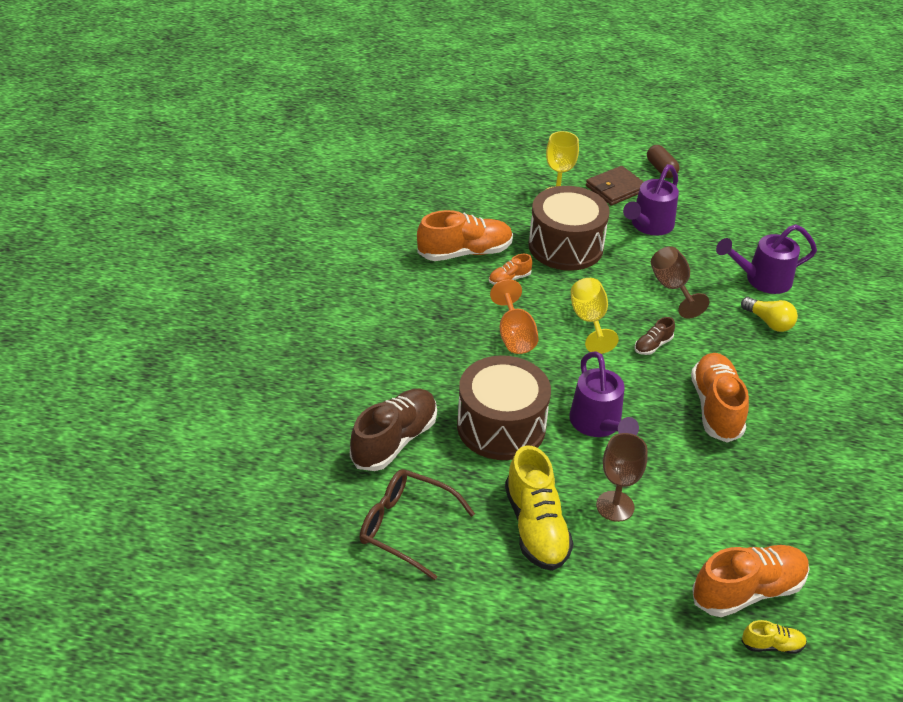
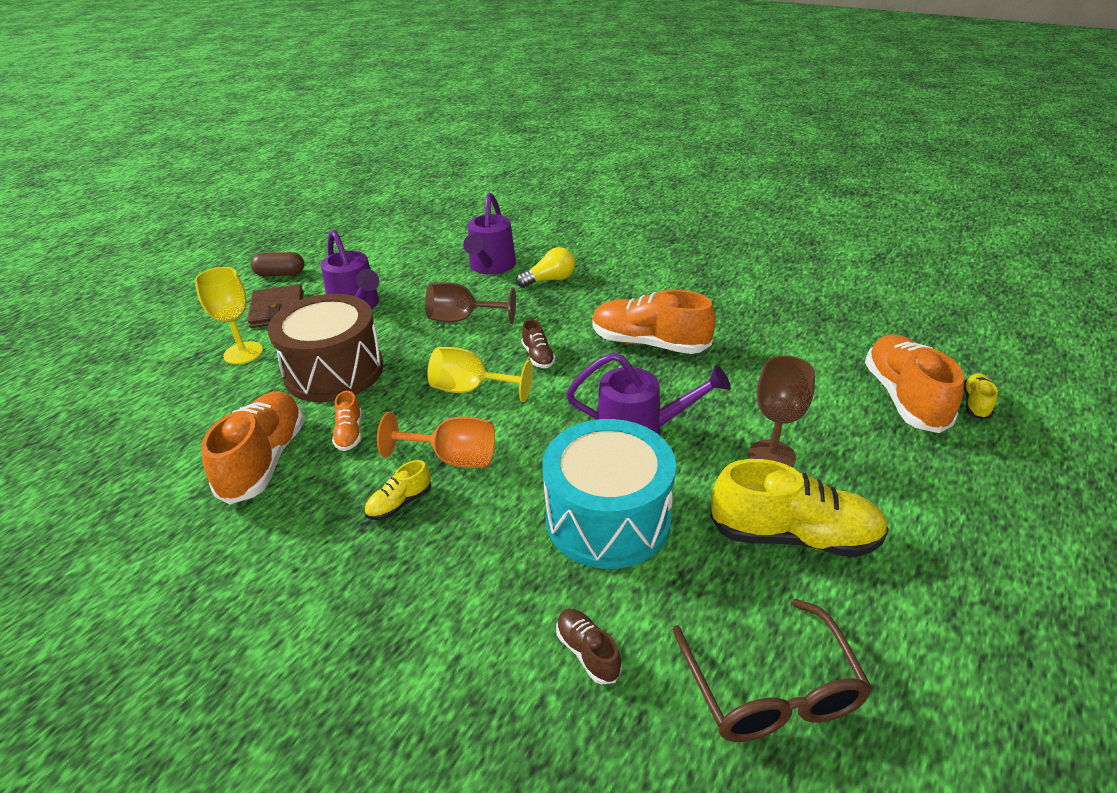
camera: 65 degrees left, 5 degrees down
brown shoe [350,389,437,471] -> brown shoe [556,609,622,685], size x0.48
brown glasses [359,469,475,580] -> brown glasses turned 60 degrees counterclockwise [672,599,872,742]
brown drum [457,355,551,460] -> turquoise drum [542,419,676,569]
none -> yellow shoe [364,460,431,520]

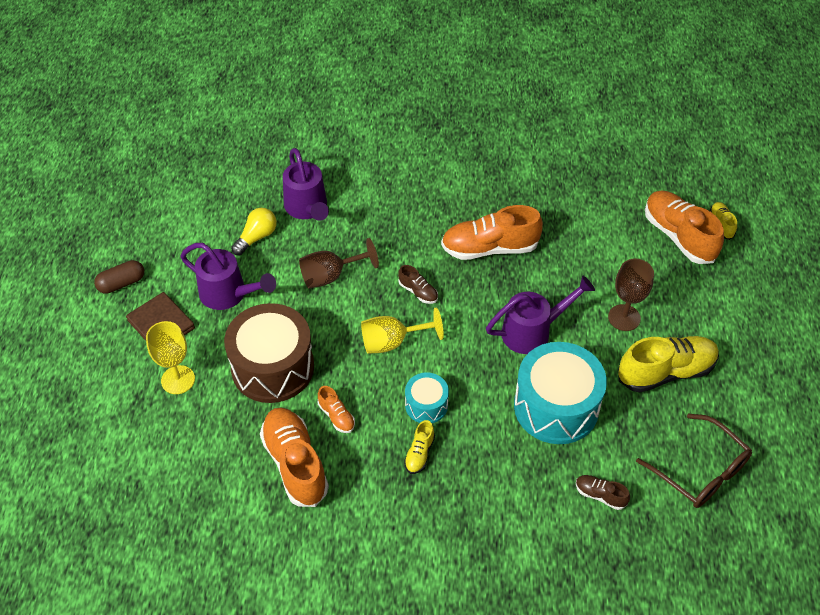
camera: 30 degrees left, 15 degrees up
orange goblet [377,412,495,468] -> turquoise drum [405,373,449,423]
yellow light bulb [516,247,575,288] -> yellow light bulb moved to [231,208,277,255]

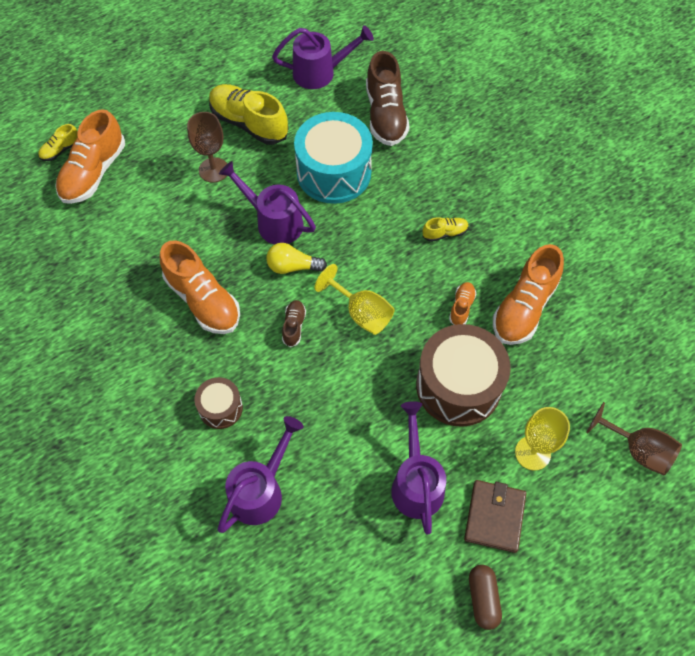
camera: 125 degrees left, 10 degrees up
brown capsule [94,260,144,294] -> brown capsule turned 60 degrees clockwise [469,565,502,630]
yellow light bulb [231,208,277,255] -> yellow light bulb moved to [266,243,327,274]
brown goblet [299,238,379,288] -> brown goblet moved to [586,402,682,475]
turquoise drum [405,373,449,423] -> none
brown shoe [576,475,630,510] -> brown shoe [366,51,409,146], size x2.10
brown glasses [636,413,752,508] -> purple watering can [272,25,374,89]
none -> brown drum [194,377,243,429]

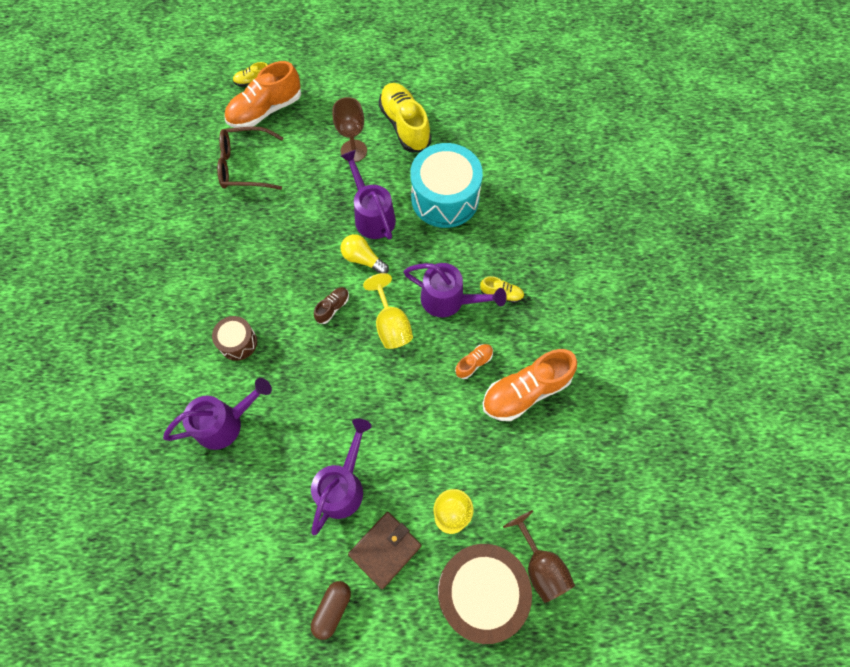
camera: 30 degrees right, 5 degrees up
orange shoe [160,240,240,334] -> none
purple watering can [272,25,374,89] -> purple watering can moved to [403,263,507,317]
brown shoe [366,51,409,146] -> none
brown drum [416,324,511,427] -> brown drum moved to [438,544,532,644]
none -> brown glasses [217,126,284,190]

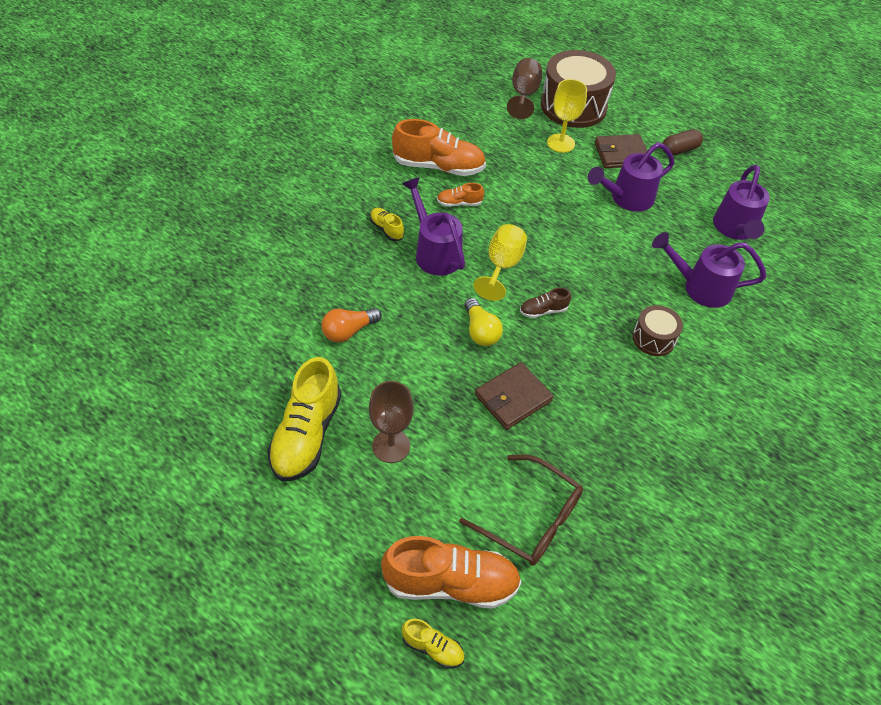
camera: 145 degrees left, 15 degrees down
purple watering can [341,150,396,239] -> purple watering can moved to [713,165,770,240]
turquoise drum [410,143,483,228] -> orange light bulb [321,308,382,343]
none -> brown wallet [475,362,554,430]

